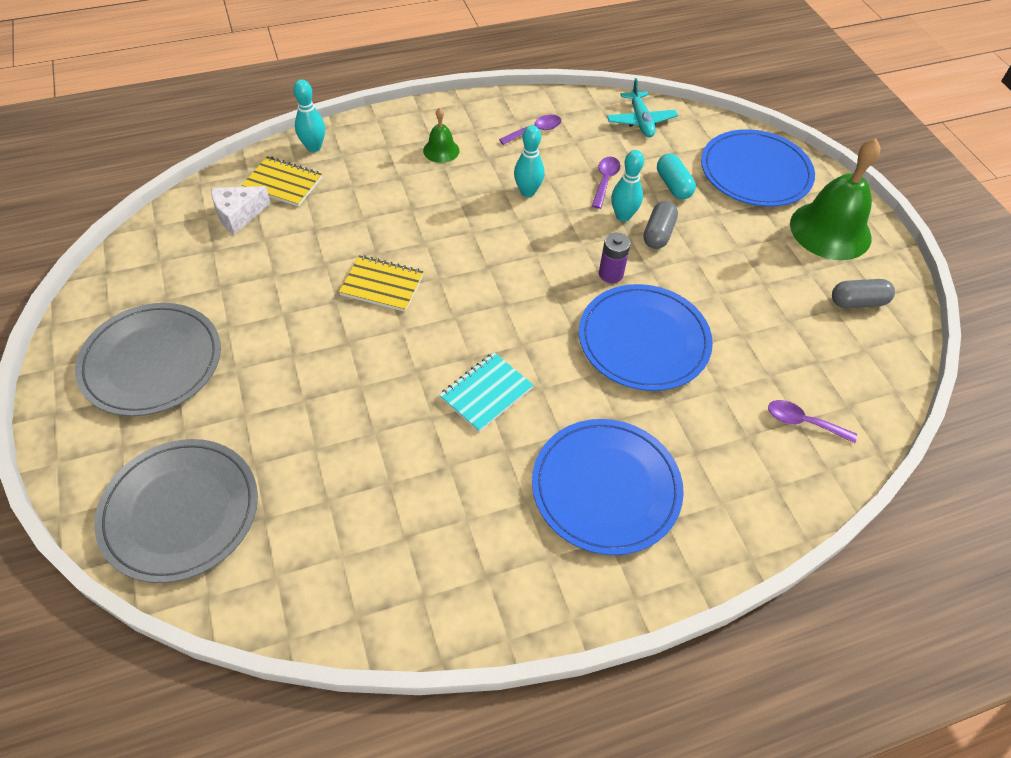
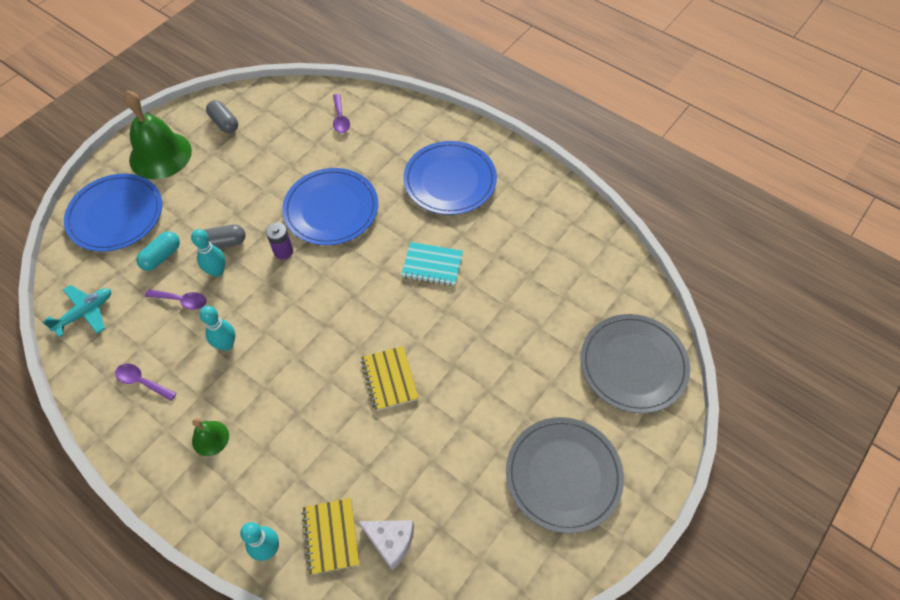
camera: 120 degrees left, 5 degrees up
purple spoon [592,157,620,209] -> purple spoon turned 150 degrees counterclockwise [145,289,207,310]

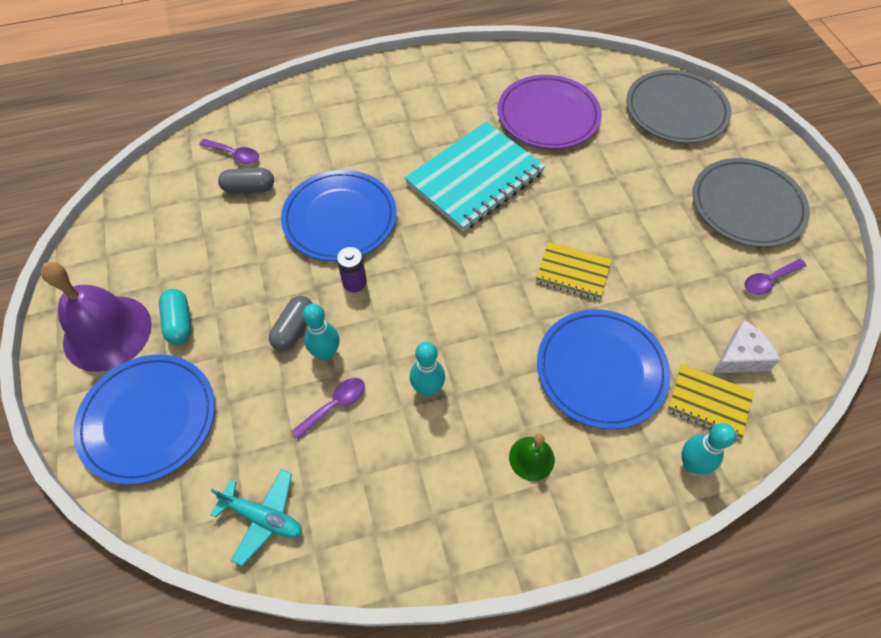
camera: 55 degrees left, 0 degrees up
turquoise plane [42,285,111,338] -> turquoise plane turned 120 degrees clockwise [210,469,302,566]
purple spoon [115,363,177,401] -> purple spoon moved to [744,259,807,295]
green bell [124,90,192,179] -> purple bell [41,262,152,372]
turquoise capsule [136,231,180,271] -> turquoise capsule moved to [159,289,192,345]
grey capsule [206,100,238,134] -> grey capsule moved to [218,168,274,194]
turquoise notebook [401,242,463,286] -> turquoise notebook [405,122,545,232], size x1.89
blue plate [403,141,497,215] -> blue plate moved to [537,309,670,429]
none -> purple plate [498,75,602,149]

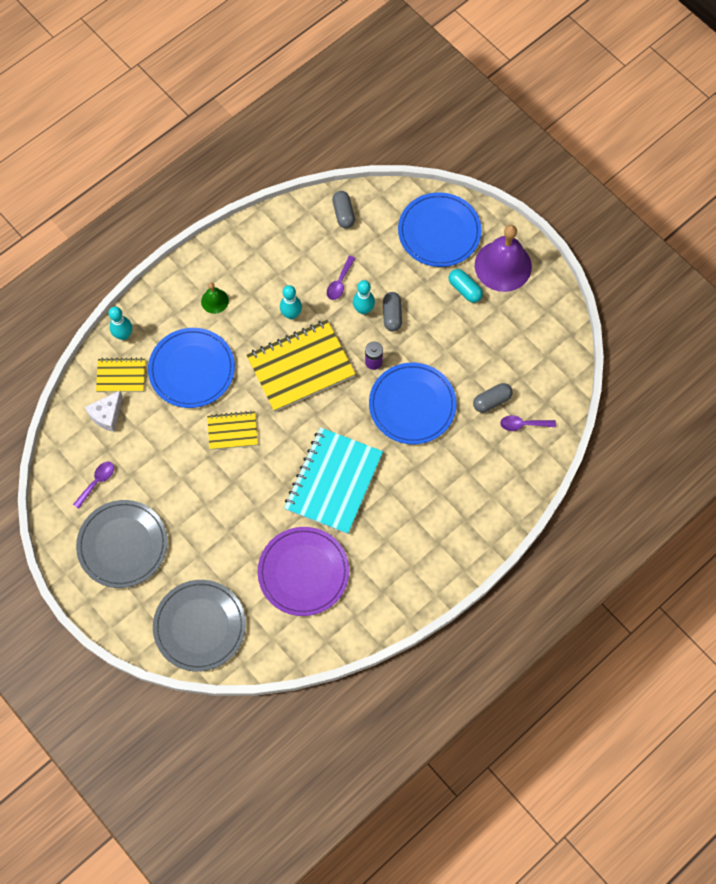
camera: 155 degrees right, 10 degrees up
turquoise plane [210,469,302,566] -> grey capsule [332,191,355,228]
none -> yellow notebook [246,320,356,412]

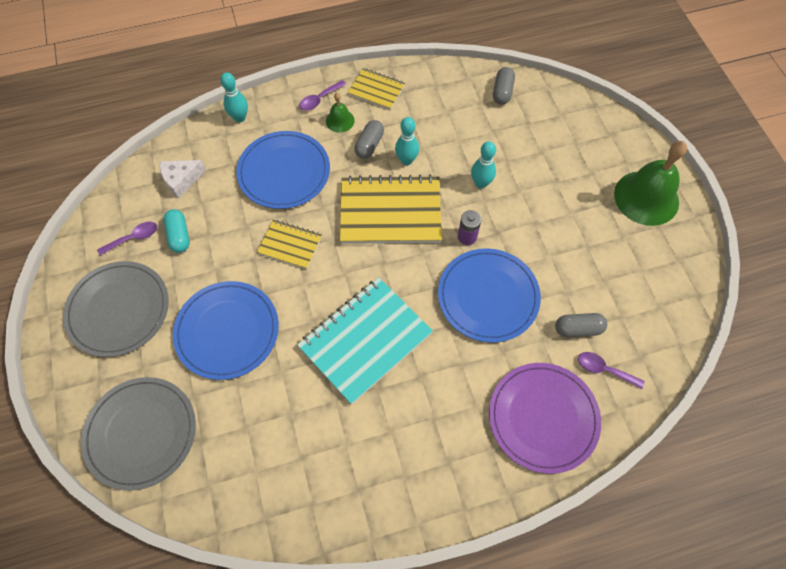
camera: 25 degrees right, 5 degrees down
yellow notebook [96,358,145,392] -> yellow notebook moved to [348,68,405,110]
purple plate [258,527,349,616] -> purple plate moved to [489,363,601,474]
purple spoon [327,256,356,300] -> purple spoon moved to [299,80,346,111]
grey capsule [383,292,402,331] -> grey capsule moved to [354,120,384,159]
blue plate [398,192,482,267] -> blue plate moved to [173,281,279,380]
turquoise capsule [449,269,483,303] -> turquoise capsule moved to [163,209,190,253]
purple bell [475,225,532,292] -> green bell [614,141,687,226]

